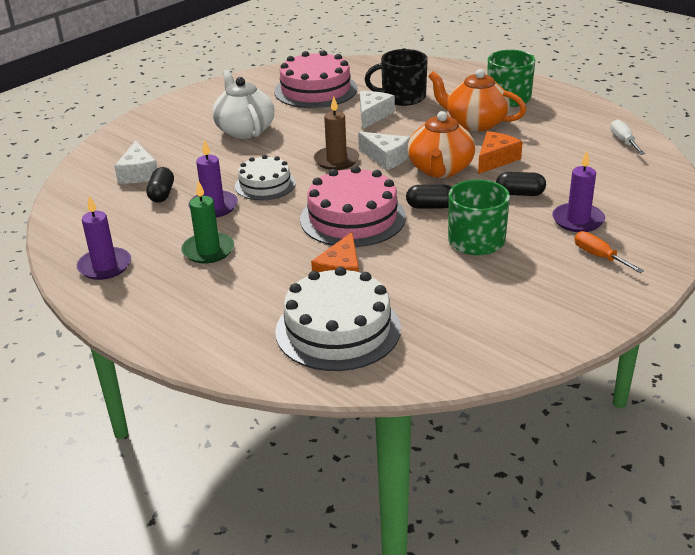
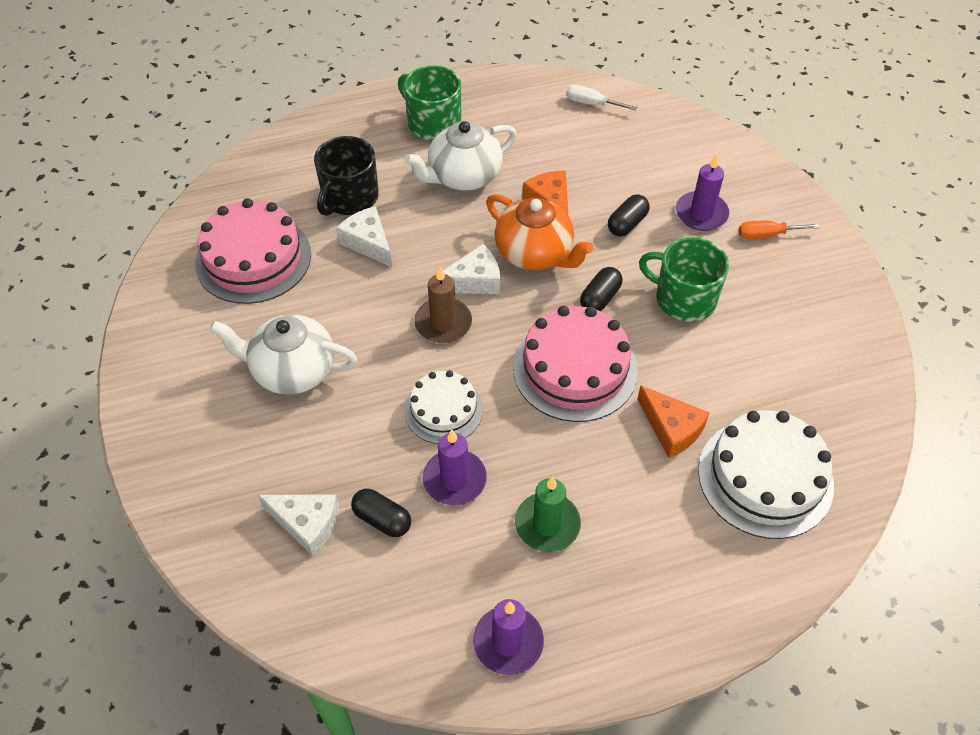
camera: 60 degrees left, 20 degrees up
orange teapot [428,69,526,131] -> white teapot [404,121,517,191]

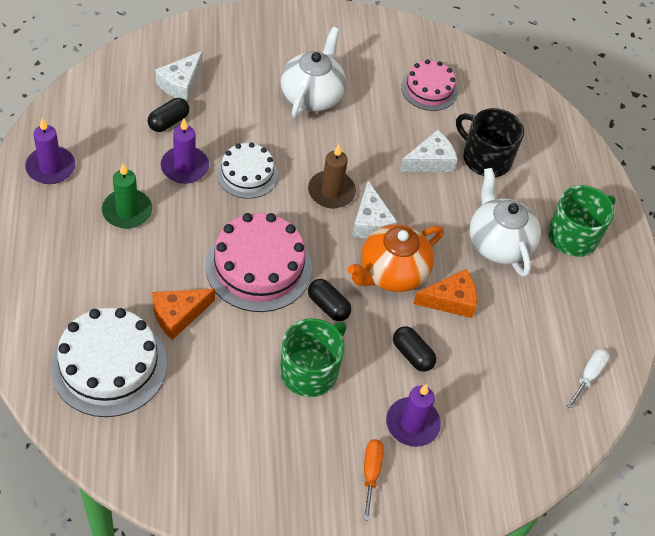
camera: 95 degrees right, 0 degrees up
pink cake [195,198,311,304] -> pink cake [401,59,458,111], size x0.61

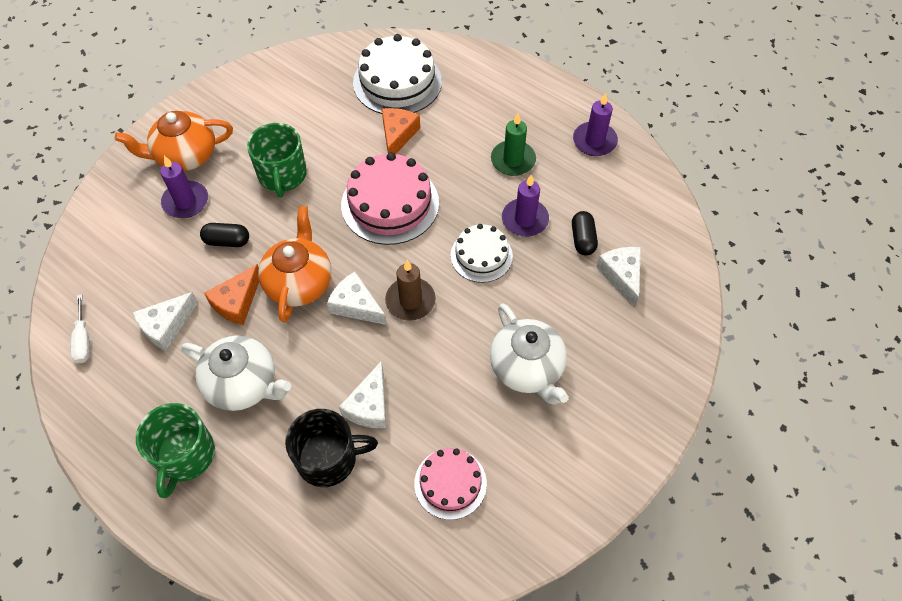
camera: 140 degrees right, 5 degrees up
black capsule [308,279,351,321] -> none
orange screwdriver [363,439,384,521] -> orange teapot [115,111,233,171]
none -> white cheese [132,292,198,351]

